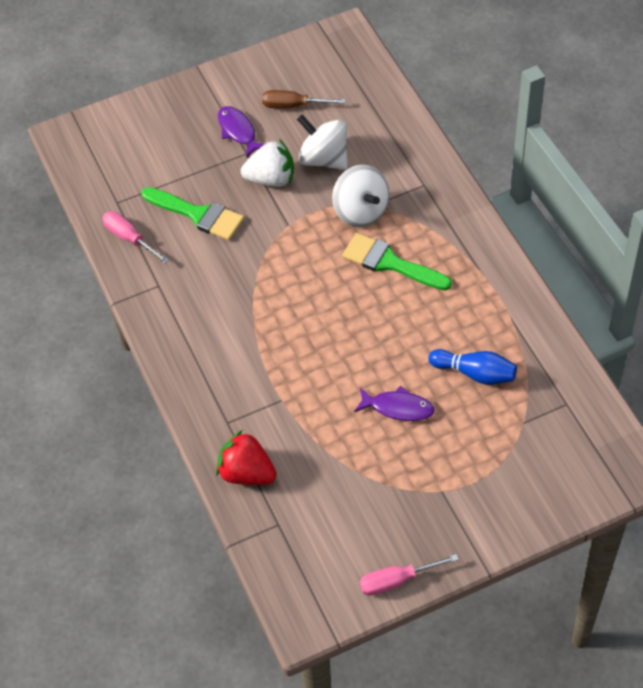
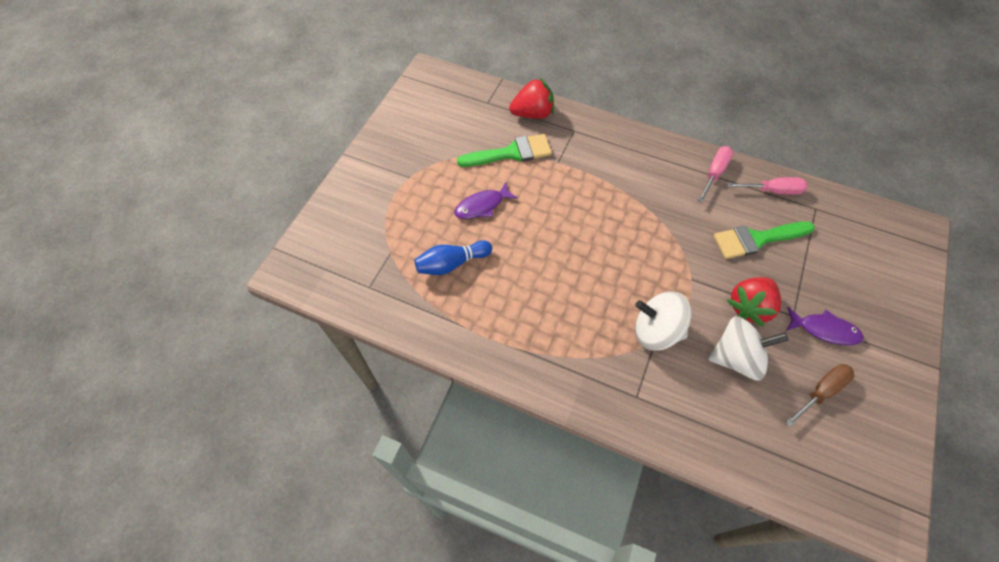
camera: 135 degrees right, 5 degrees up
white strawberry [241,139,294,187] -> red strawberry [727,277,781,327]
green brush [342,233,452,290] -> green brush moved to [457,134,552,167]
pink screwdriver [360,554,459,596] -> pink screwdriver moved to [698,146,733,203]

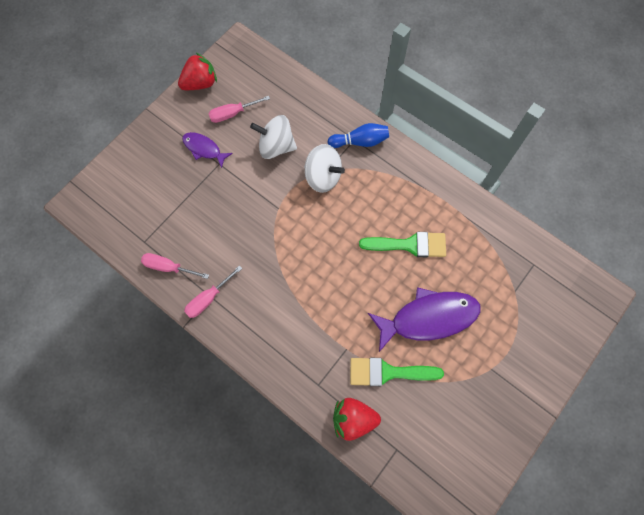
camera: 165 degrees left, 10 degrees up
blue bowling pin [414,240,492,275] -> blue bowling pin moved to [327,123,389,148]
purple fish [454,182,518,219] -> purple fish [368,287,481,352], size x1.87
green brush [714,221,815,259] -> green brush moved to [359,232,446,257]
red strawberry [727,277,781,327] -> red strawberry moved to [178,53,217,90]
brown screwdriver [785,364,854,427] -> pink screwdriver [208,96,270,123]

